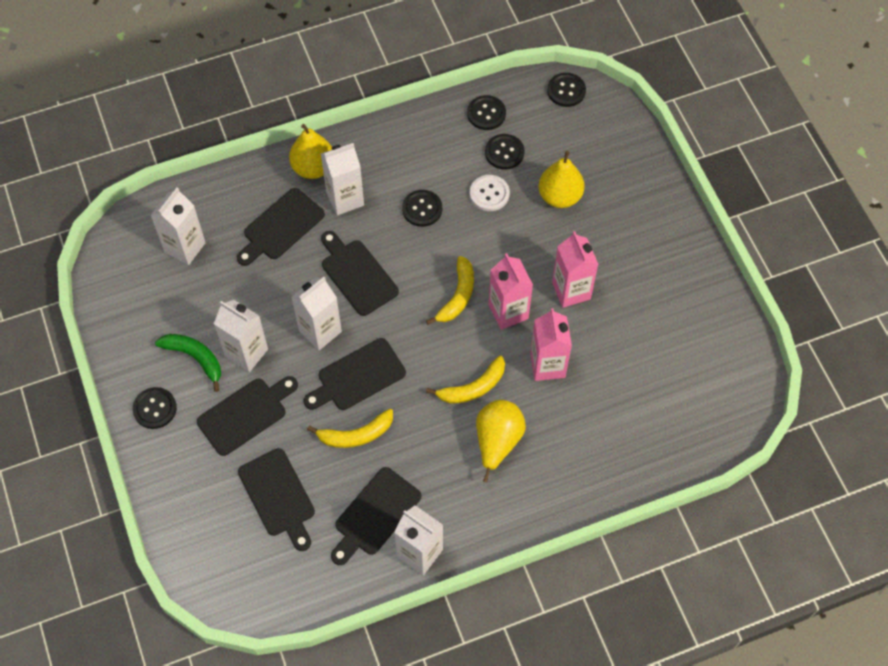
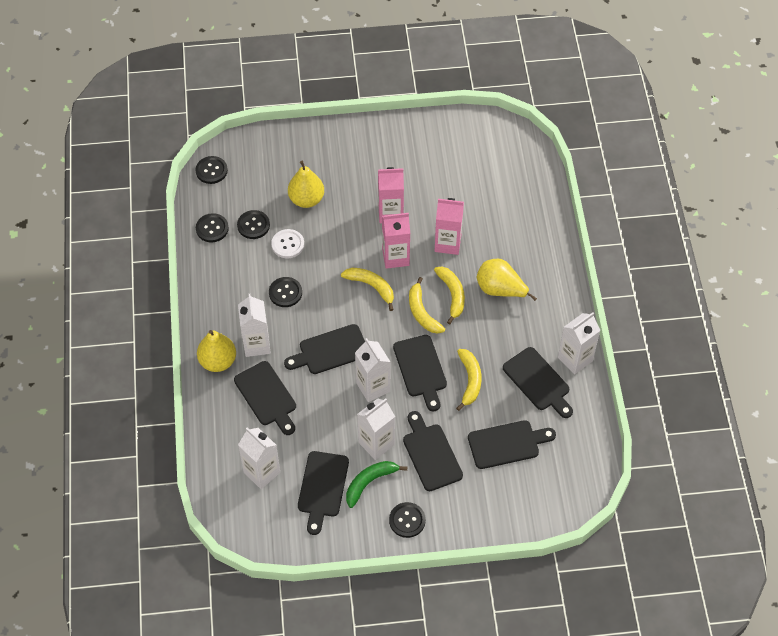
camera: 75 degrees left, 5 degrees down
none -> black cutting board [298,451,349,535]
none -> yellow banana [409,277,445,334]

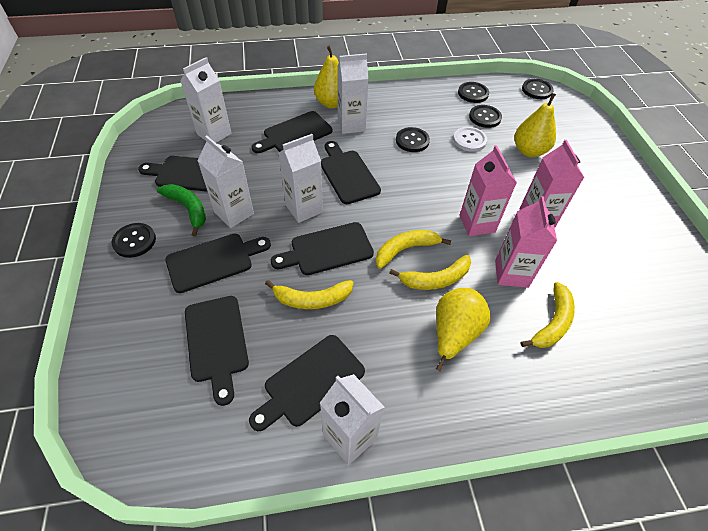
camera: 85 degrees right, 5 degrees down
yellow banana [341,268,394,311] -> yellow banana moved to [521,282,575,348]

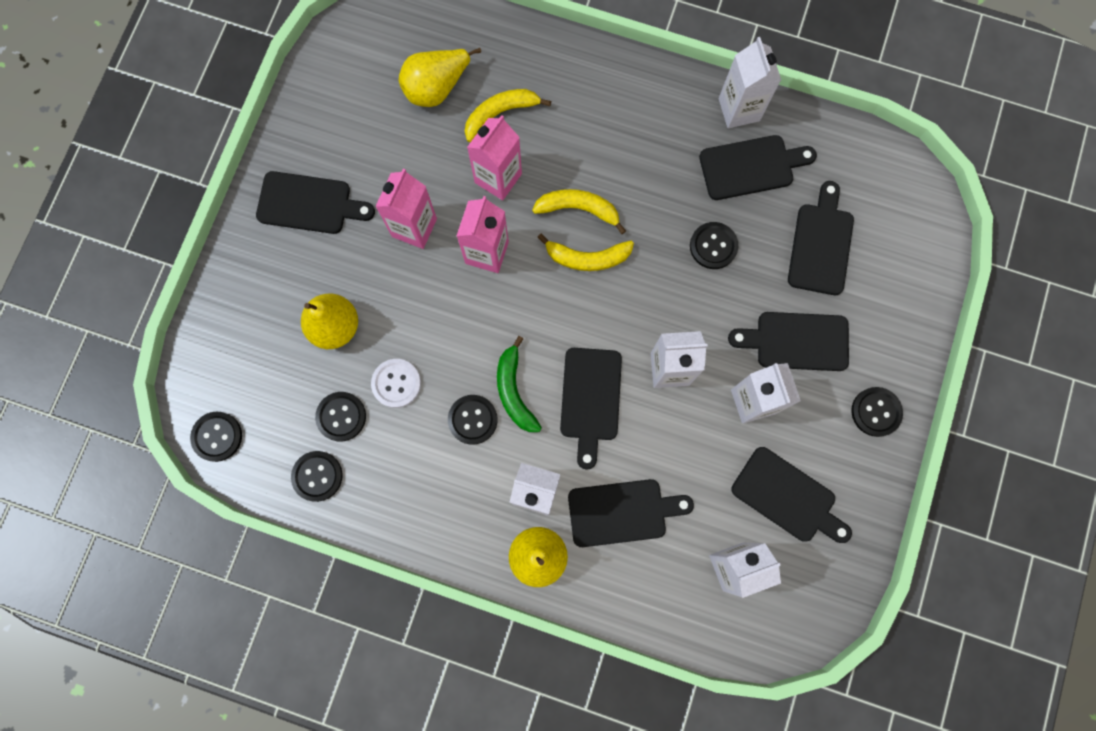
camera: 150 degrees left, 25 degrees up
green banana [157,184,206,237] -> green banana moved to [497,336,542,432]
yellow banana [265,280,354,309] -> black button [690,222,738,269]
black cutting board [271,222,374,275] -> black cutting board moved to [256,171,375,234]
yellow pear [436,288,490,371] -> yellow pear moved to [398,48,481,107]

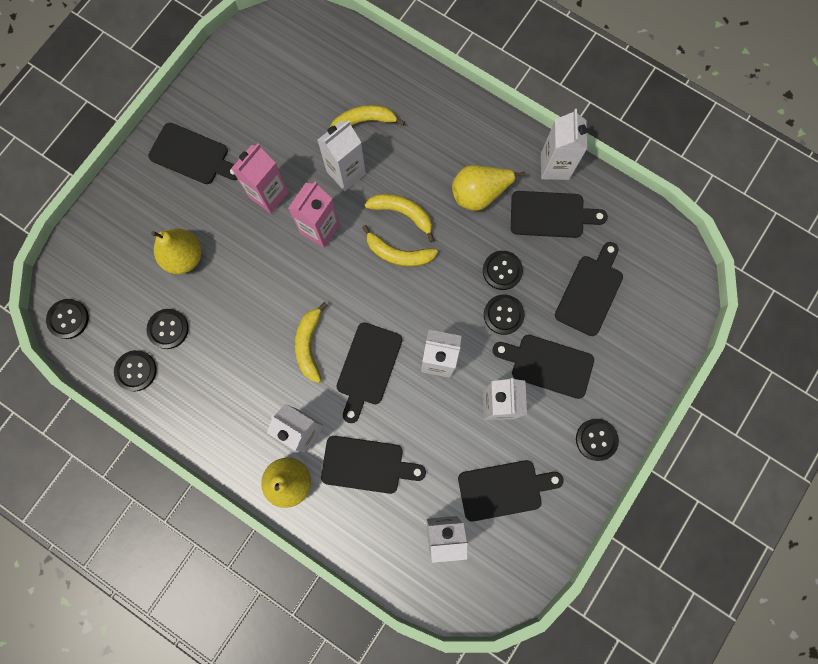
camera: 15 degrees right, 0 degrees up
white button [371,359,421,408] -> none
yellow pear [398,48,481,107] -> yellow pear moved to [452,165,526,211]
black button [448,395,498,445] -> black button moved to [484,295,525,335]
pink carton [467,115,522,200] -> white carton [318,120,366,191]
green banana [497,336,542,432] -> yellow banana [295,302,328,383]
black cutting board [732,447,852,543] -> black cutting board turned 60 degrees counterclockwise [458,460,564,522]

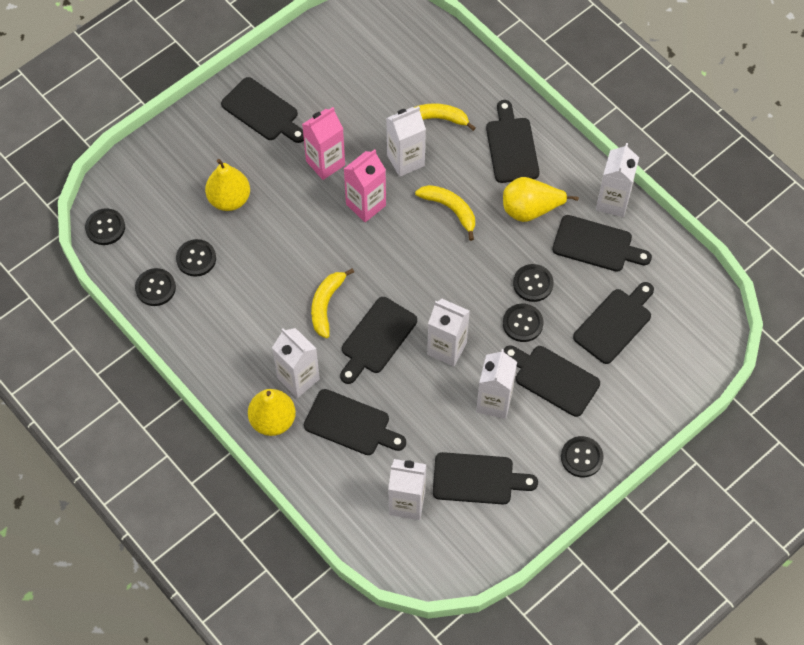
camera: 15 degrees right, 15 degrees down
yellow banana [362,225,438,267] -> none
none -> black cutting board [486,100,540,183]

